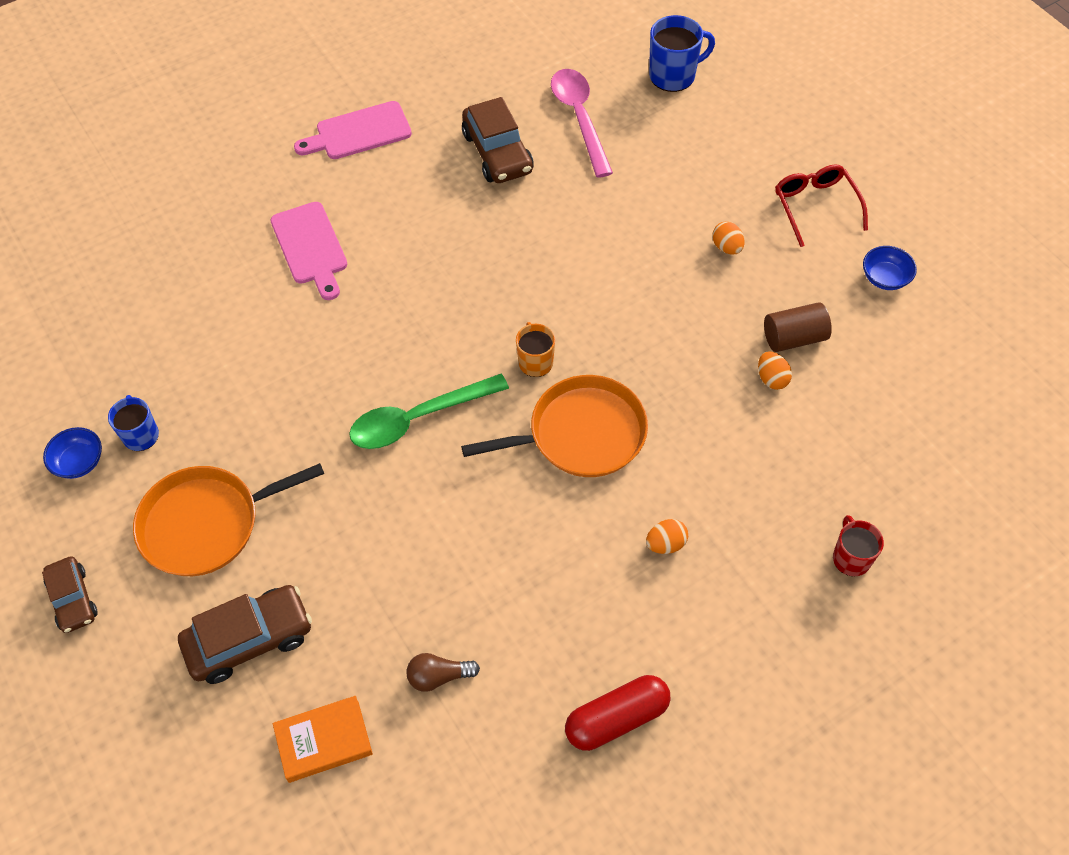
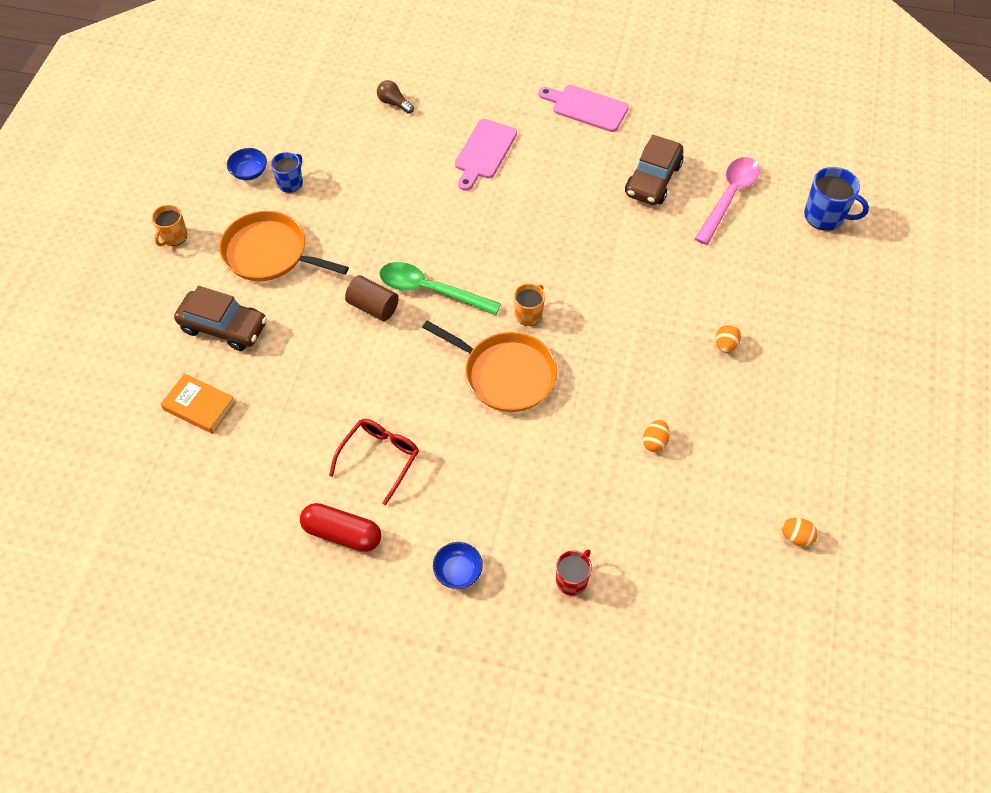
camera: 45 degrees right, 0 degrees up
brown car [42,556,97,633] -> orange mug [152,205,188,246]
brown light bulb [407,653,480,692] -> brown light bulb moved to [377,80,414,114]
orange egg [646,519,688,554] -> orange egg moved to [781,518,818,547]
brown cylinder [764,302,832,352] -> brown cylinder moved to [345,275,399,321]
red glasses [775,165,868,247] -> red glasses moved to [329,419,419,505]
blue bowl [863,246,917,290] -> blue bowl moved to [433,542,483,589]

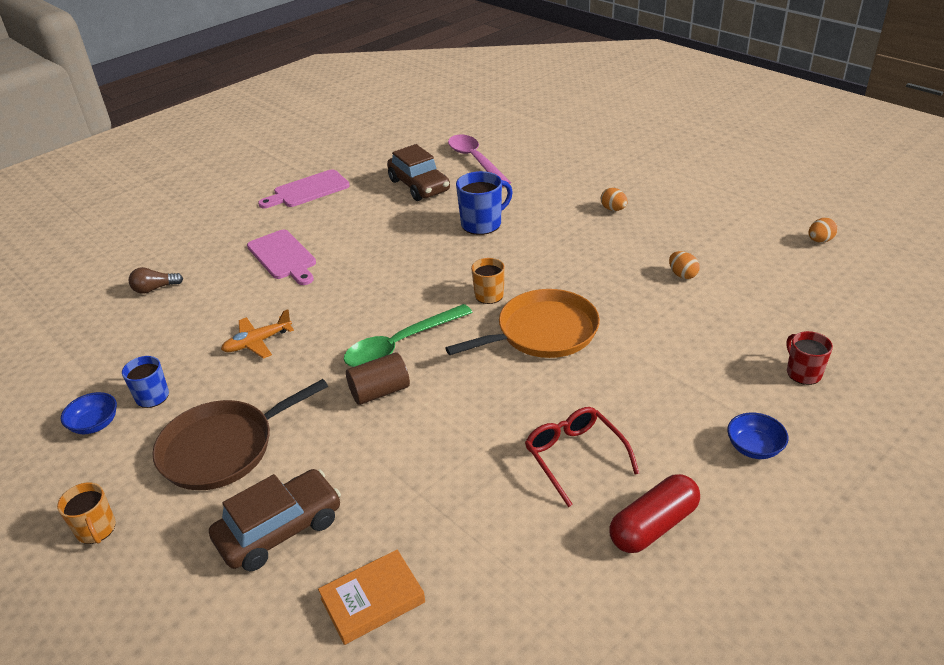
camera: 55 degrees left, 20 degrees down
orange pan [219,211,349,281] -> brown pan [152,379,328,490]
blue mug [804,167,869,231] -> blue mug moved to [456,171,513,235]
none -> orange plane [221,309,294,359]

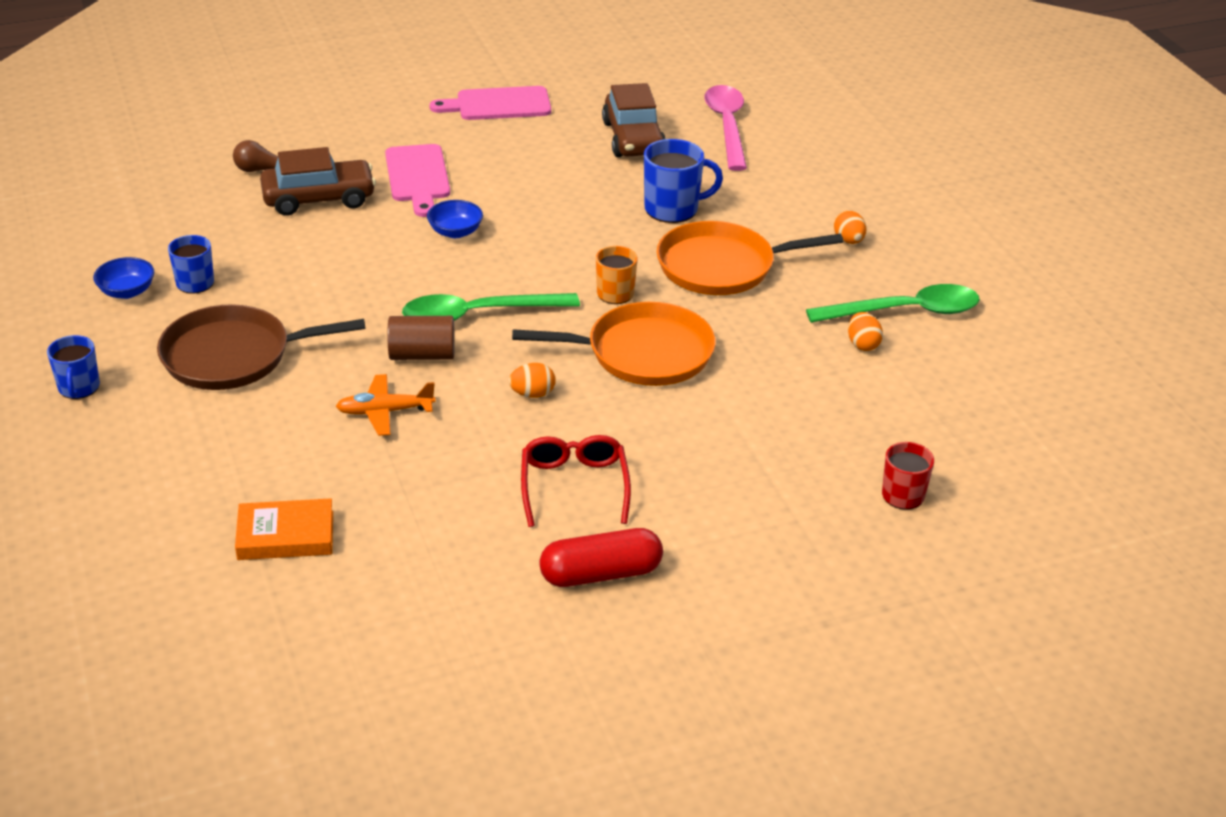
camera: 20 degrees right, 0 degrees up
orange mug [57,482,116,544] -> blue mug [47,335,100,399]
brown car [209,469,341,571] -> brown car moved to [260,147,376,216]
orange plane [221,309,294,359] -> orange plane moved to [336,374,436,436]
blue bowl [727,412,788,459] -> blue bowl moved to [427,200,483,238]
orange egg [808,218,838,243] -> orange egg moved to [509,363,556,398]
none -> orange pan [657,221,843,295]
none -> green spoon [806,284,980,323]

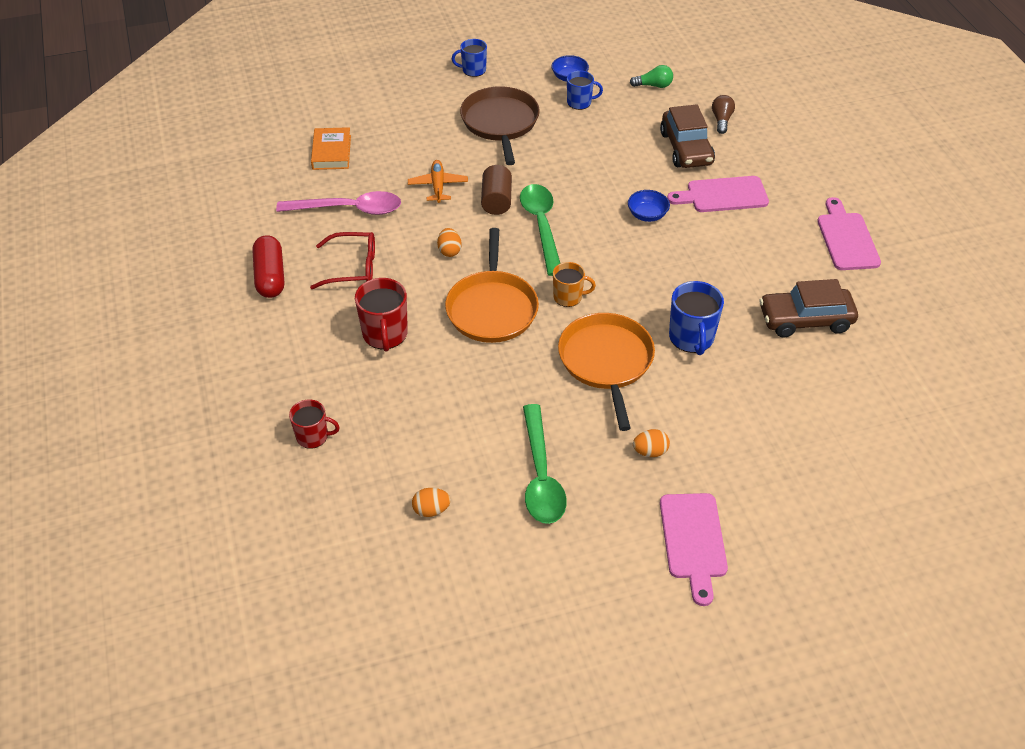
camera: 95 degrees right, 10 degrees up
pink spoon [704,85,747,171] -> pink spoon moved to [276,191,401,215]
orange egg [848,312,883,351] -> orange egg moved to [412,488,451,517]
none -> red mug [355,278,408,352]
none -> green light bulb [630,65,673,88]
none -> pink cutting board [660,493,728,606]

